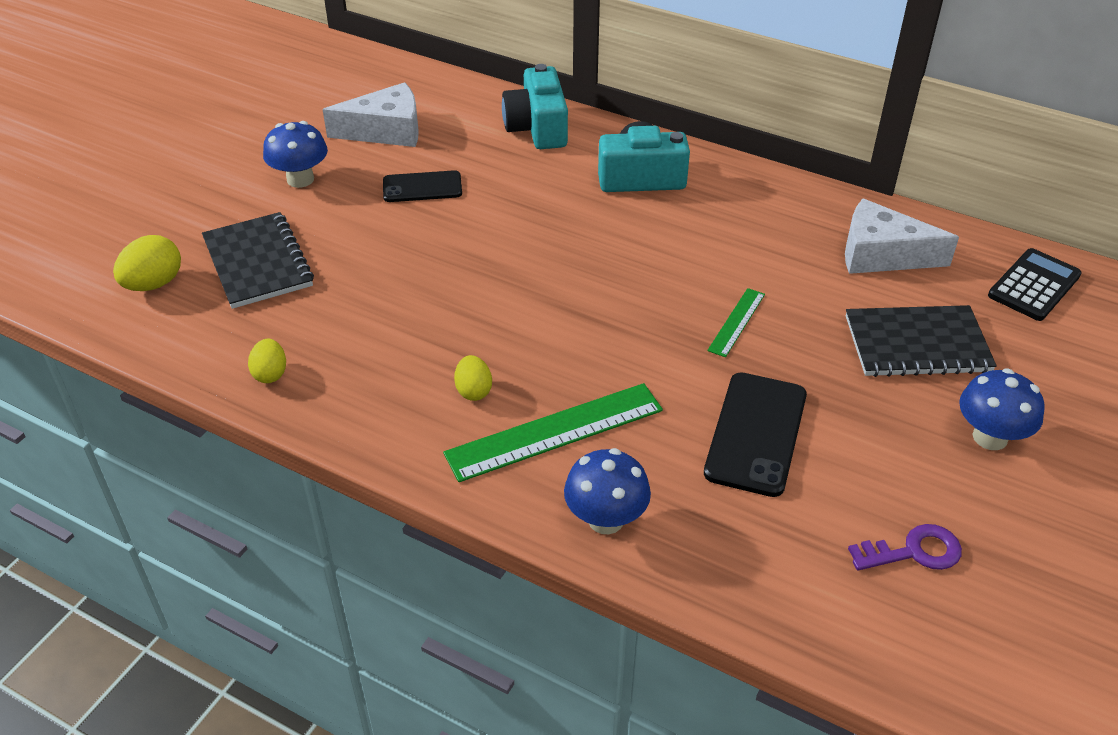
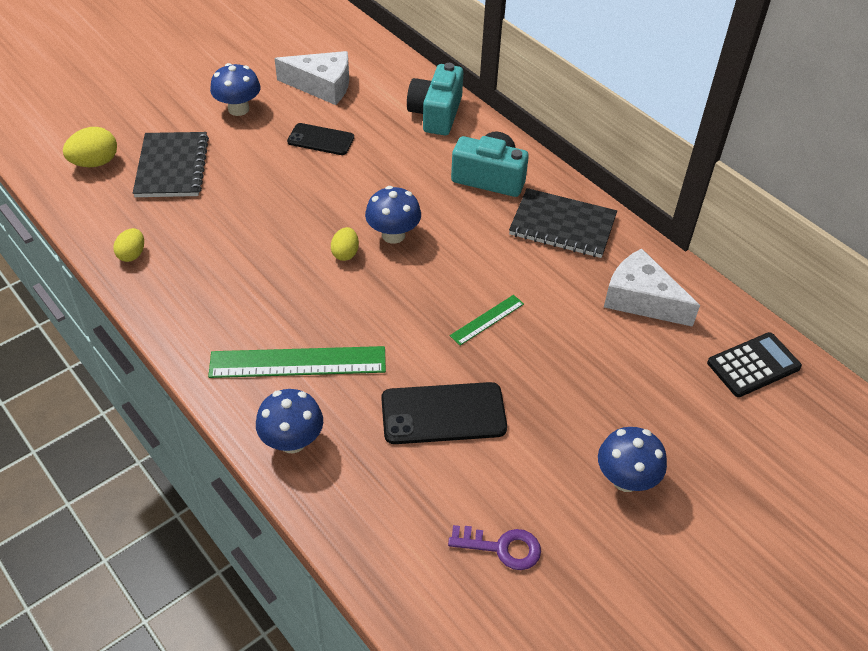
camera: 20 degrees right, 5 degrees up
yellow egg [454,355,492,401] -> yellow egg moved to [331,227,359,261]
black phone [704,373,807,497] -> black phone turned 45 degrees clockwise [381,382,507,444]
black notebook [846,305,997,377] -> black notebook moved to [509,188,617,258]
none -> blue mushroom [365,186,421,244]

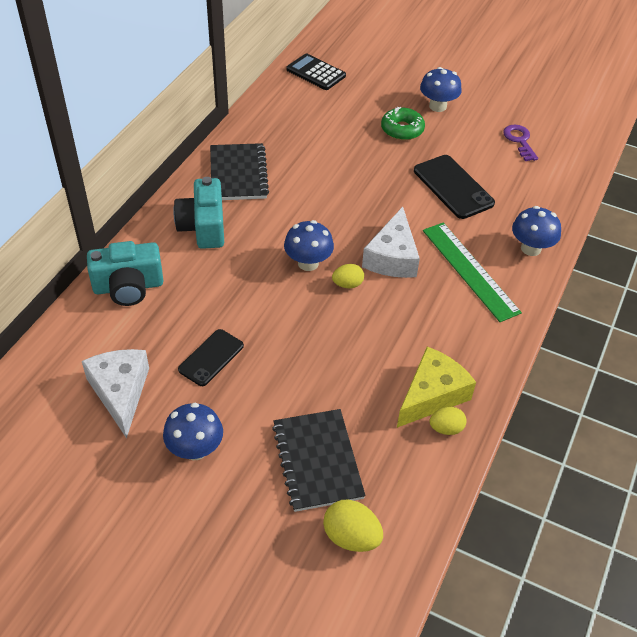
camera: 115 degrees left, 0 degrees up
black notebook [133,132,209,197] -> black notebook turned 75 degrees counterclockwise [272,409,366,512]
black phone [287,123,354,155] -> black phone turned 45 degrees clockwise [178,329,244,386]
green ruler [450,295,524,346] -> none
white cheese [604,248,700,327] -> white cheese moved to [362,207,420,278]
none -> green donut [381,107,425,140]
none -> yellow cheese [397,347,476,428]

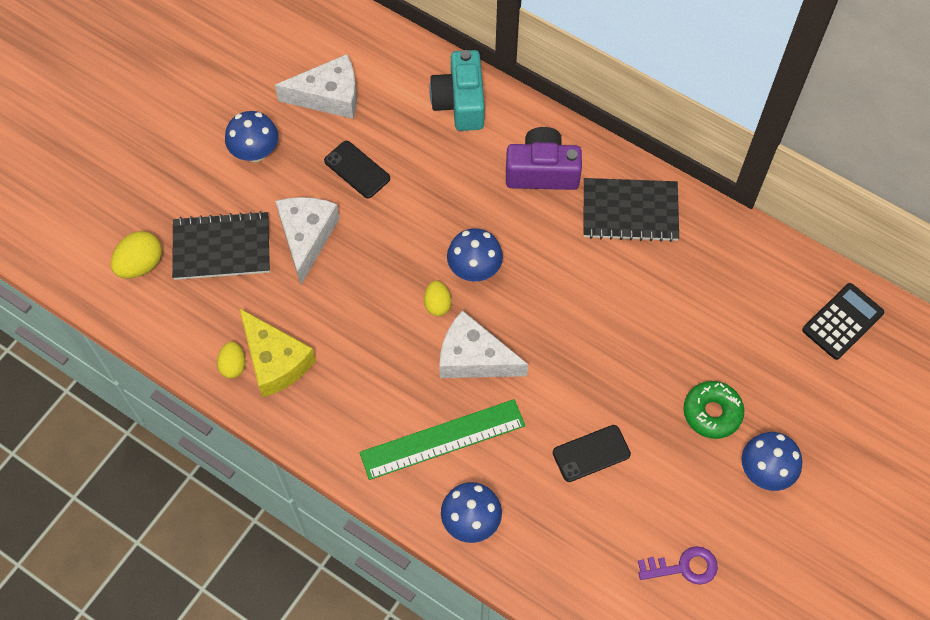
camera: 100 degrees right, 15 degrees up
turquoise camera [173,177,224,249] -> purple camera [506,127,582,190]
black phone [414,155,495,219] -> black phone [553,425,631,482], size x0.65
none -> white cheese [275,197,340,285]

